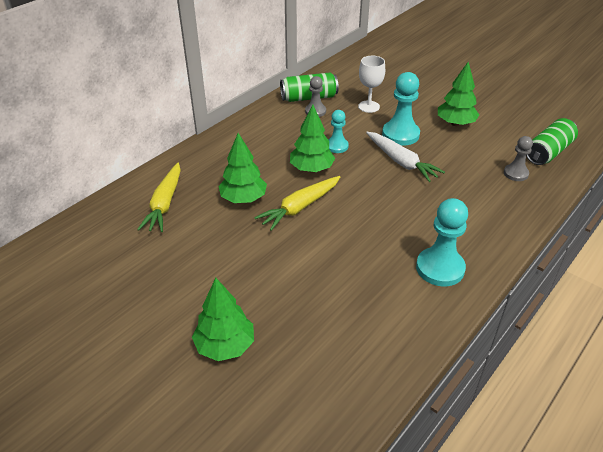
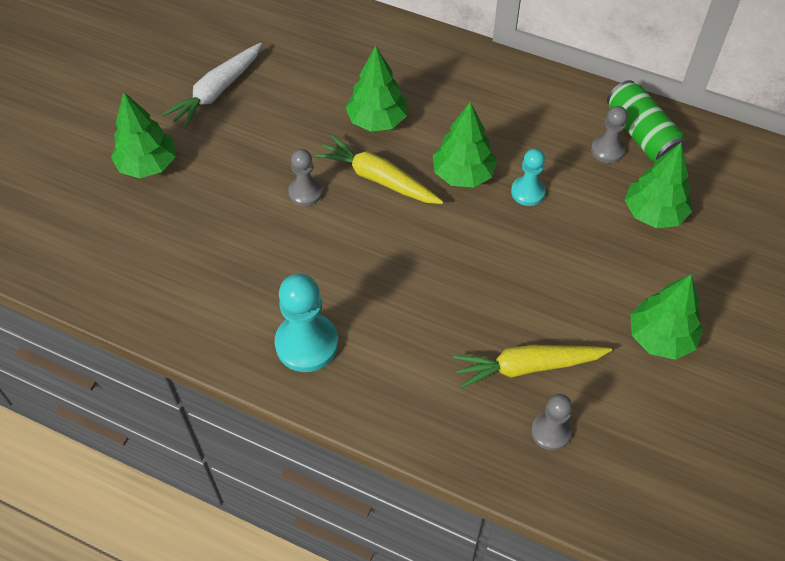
camera: 75 degrees right, 15 degrees up
yellow carrot [137,163,181,232] -> yellow carrot moved to [453,345,612,389]
white goblet [358,56,385,113] -> green tree [625,143,692,228]
white carrot [366,132,445,182] -> white carrot moved to [162,43,262,129]
turquoise pawn [382,72,420,146] -> none
green can [526,118,578,165] -> none
none -> grey pawn [288,149,323,206]

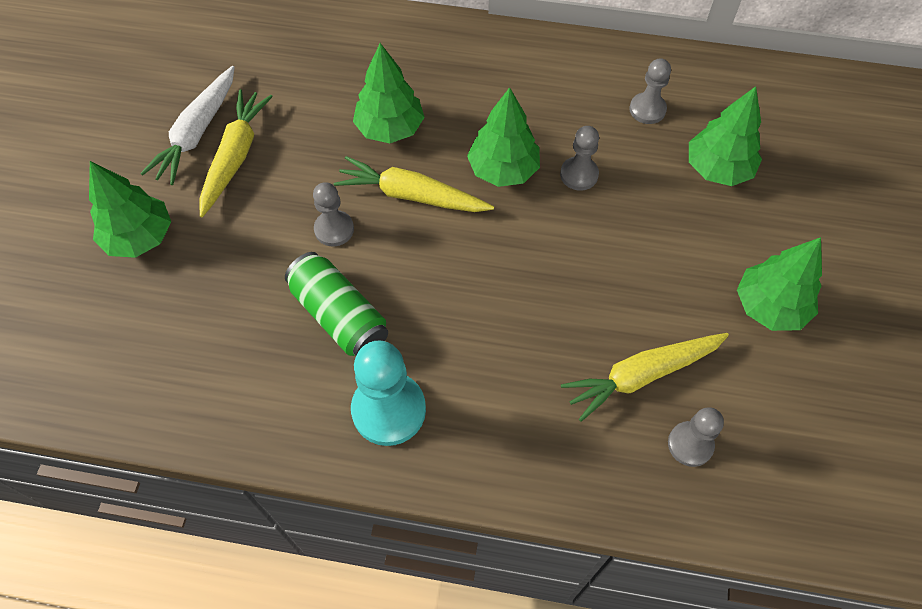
camera: 15 degrees left, 5 degrees up
turquoise pawn [511,149,546,206] -> grey pawn [560,126,599,191]
green can [607,80,685,162] -> green can moved to [285,252,388,356]
none -> yellow carrot [199,89,273,217]

